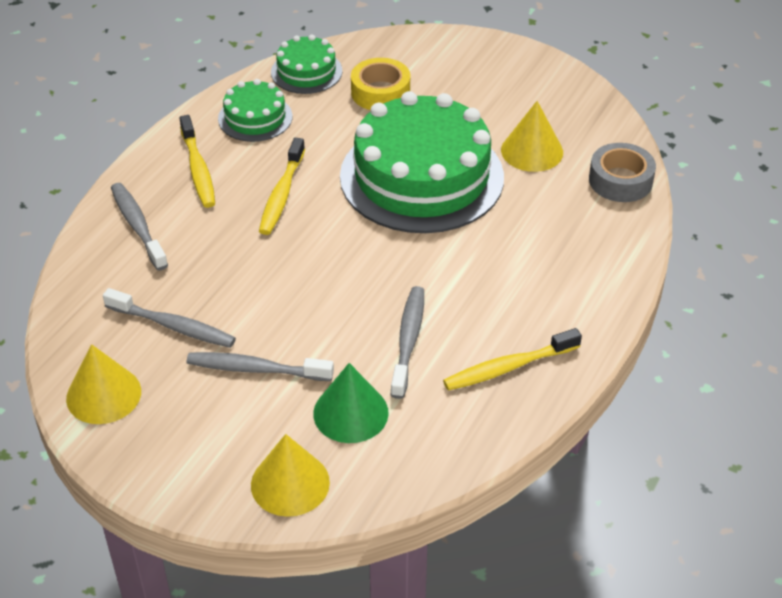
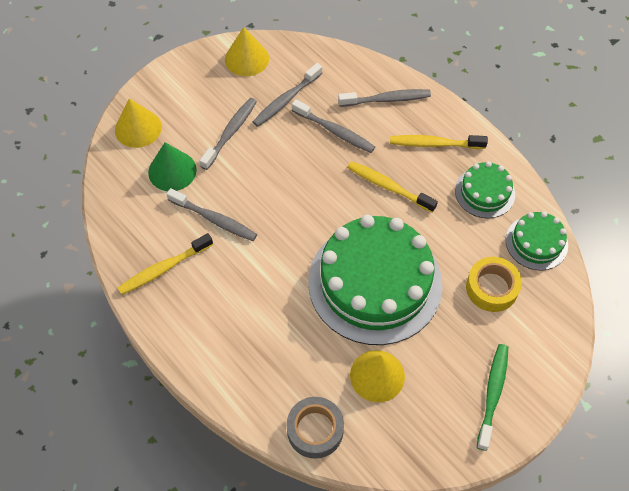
camera: 110 degrees right, 15 degrees up
yellow toothbrush [443,328,582,391] -> yellow toothbrush turned 120 degrees counterclockwise [118,233,213,295]
none -> grey toothbrush [292,99,375,153]
none -> green toothbrush [477,344,508,451]

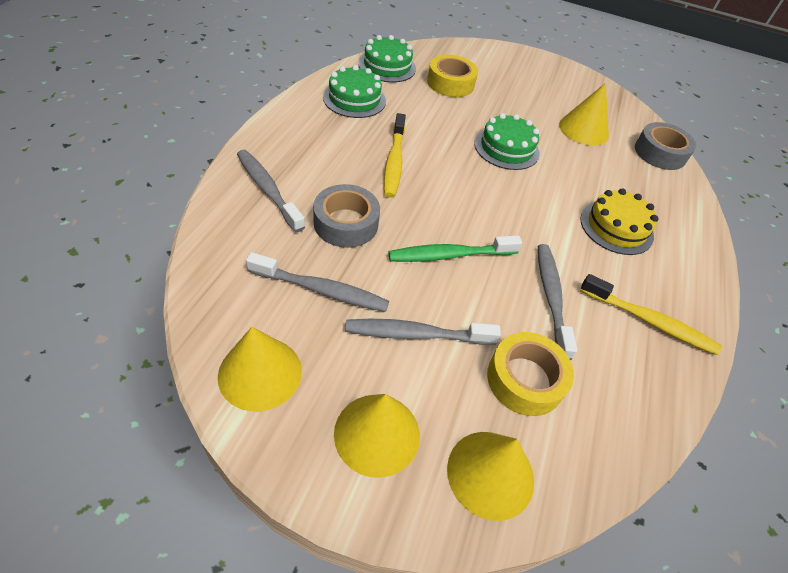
camera: 125 degrees left, 10 degrees down
green cone [148,142,197,191] -> yellow tape [487,332,574,416]
grey toothbrush [292,99,375,153] -> grey tape [313,184,380,248]
green cake [308,215,442,345] -> green cake [474,113,540,170], size x0.48
yellow toothbrush [390,135,488,149] -> none
green toothbrush [477,344,508,451] -> green toothbrush moved to [388,235,522,262]
none -> yellow cone [334,394,420,478]
none -> yellow cake [580,188,658,255]

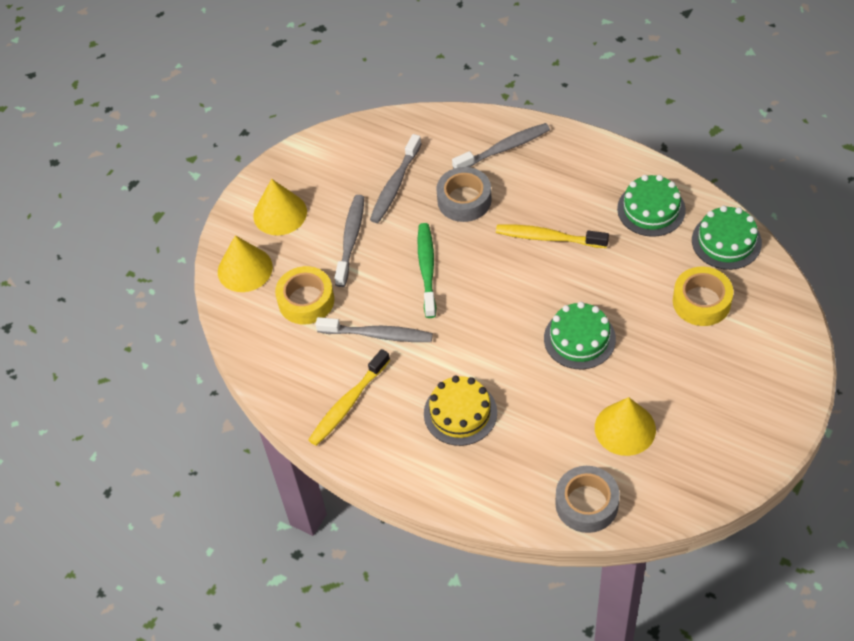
camera: 110 degrees right, 5 degrees up
yellow cone [218,327,302,412] -> none

